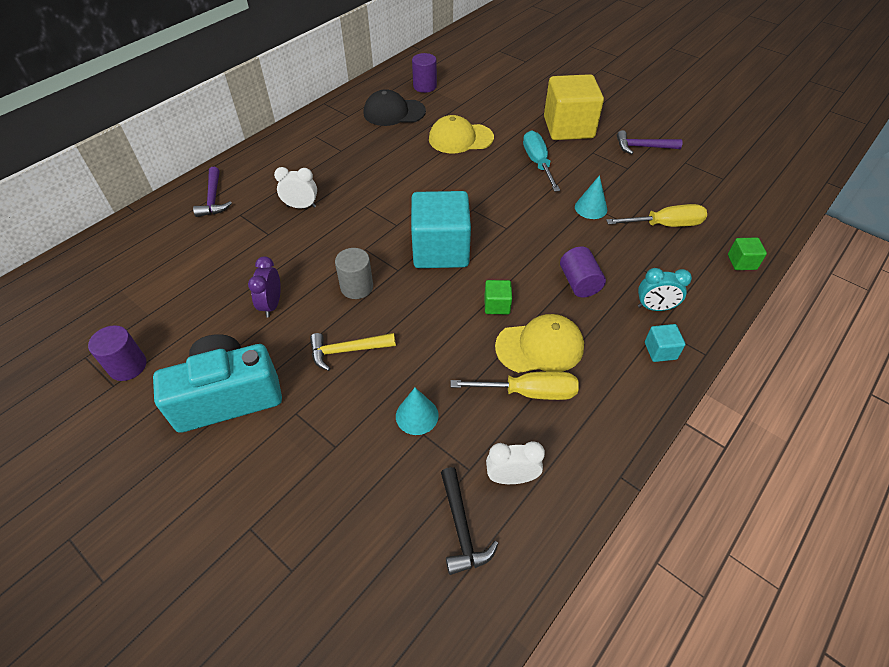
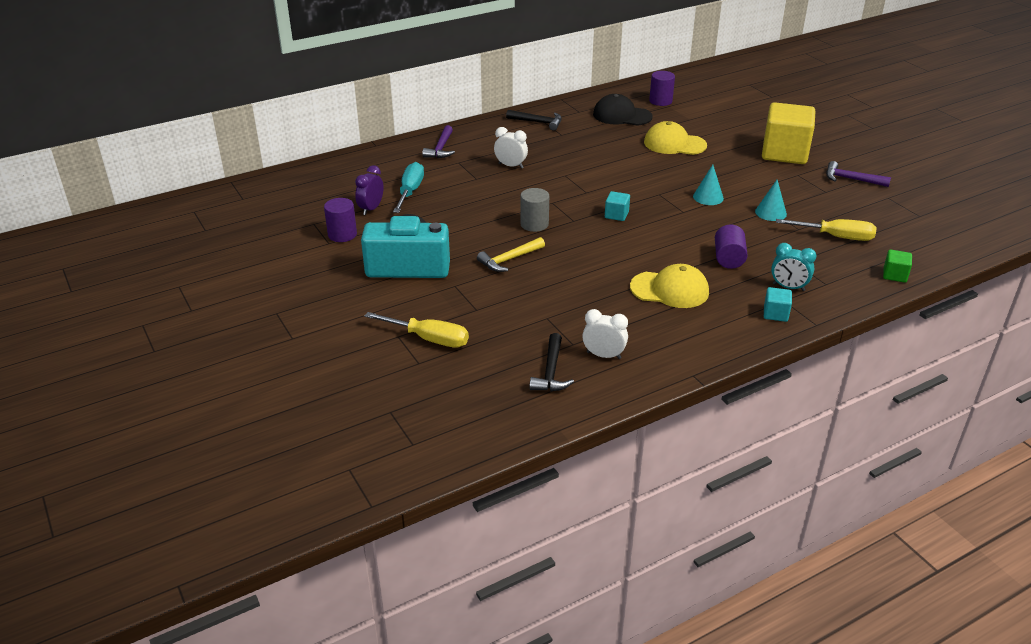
camera: 20 degrees right, 15 degrees down
purple clock [248,256,281,317] -> purple clock moved to [355,165,384,215]
yellow hammer [310,333,396,371] -> yellow hammer turned 45 degrees counterclockwise [477,237,545,272]
turquoise cone [396,388,439,435] -> turquoise cone moved to [693,165,724,205]
turquoise cube [411,191,471,268] -> turquoise cube [605,191,630,221], size x0.43
yellow screwdriver [451,371,579,400] -> yellow screwdriver moved to [364,312,469,348]
green cube [484,280,512,314] -> none
turquoise screwdriver [523,130,560,192] -> turquoise screwdriver moved to [393,162,424,213]
none -> black hammer [506,110,562,130]

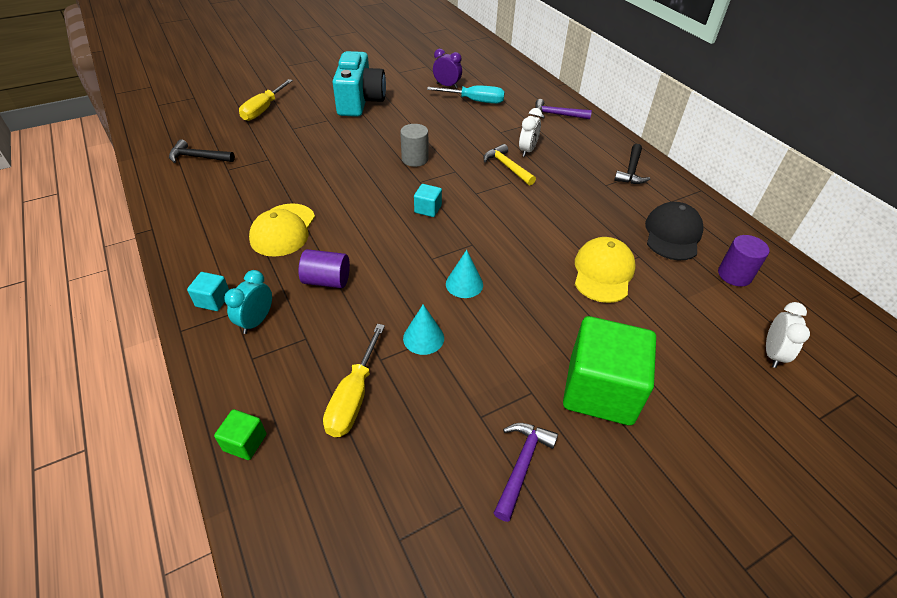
camera: 90 degrees right, 10 degrees up
purple cylinder [324,198,357,242] -> none
yellow hammer [477,237,545,272] -> yellow hammer moved to [484,144,536,185]
white clock [582,309,628,359] -> white clock moved to [766,302,810,368]
yellow cube [762,102,815,164] -> green cube [563,316,656,425]

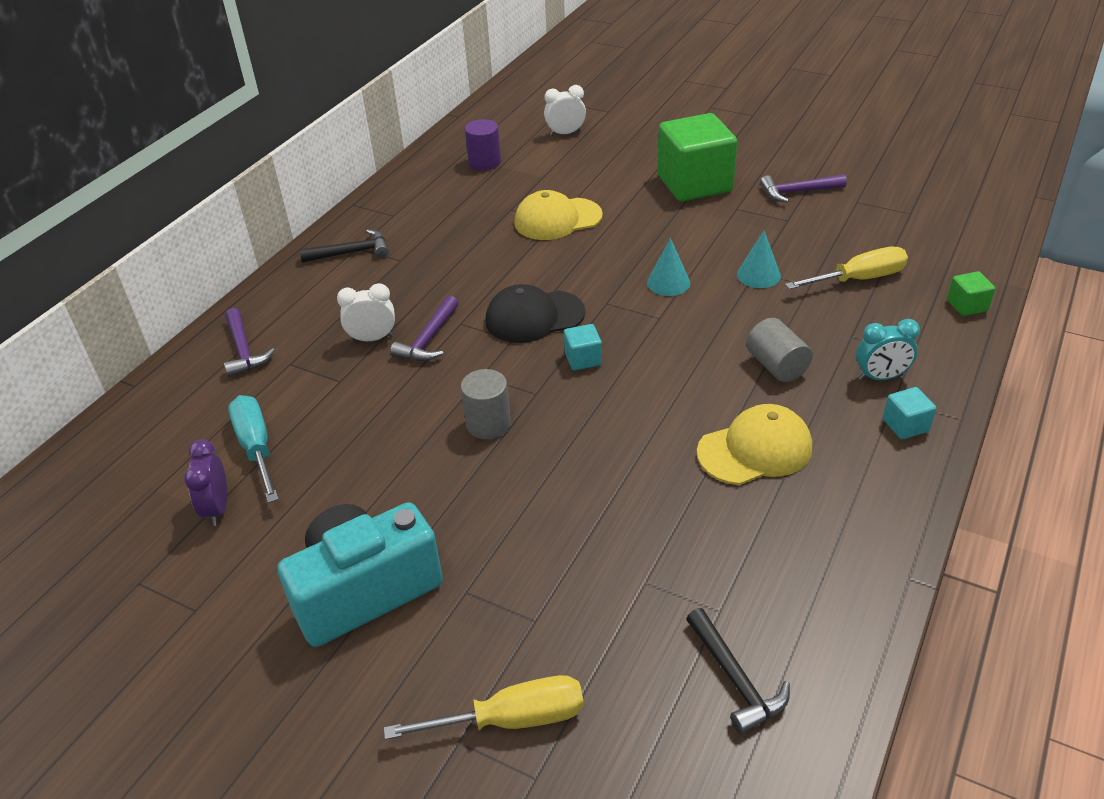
camera: 120 degrees left, 5 degrees down
purple cylinder [298,249,350,288] -> grey cylinder [746,318,813,382]
yellow hammer [484,144,536,185] -> purple hammer [390,295,459,361]
black cap [645,202,704,260] -> black cap moved to [485,284,585,343]

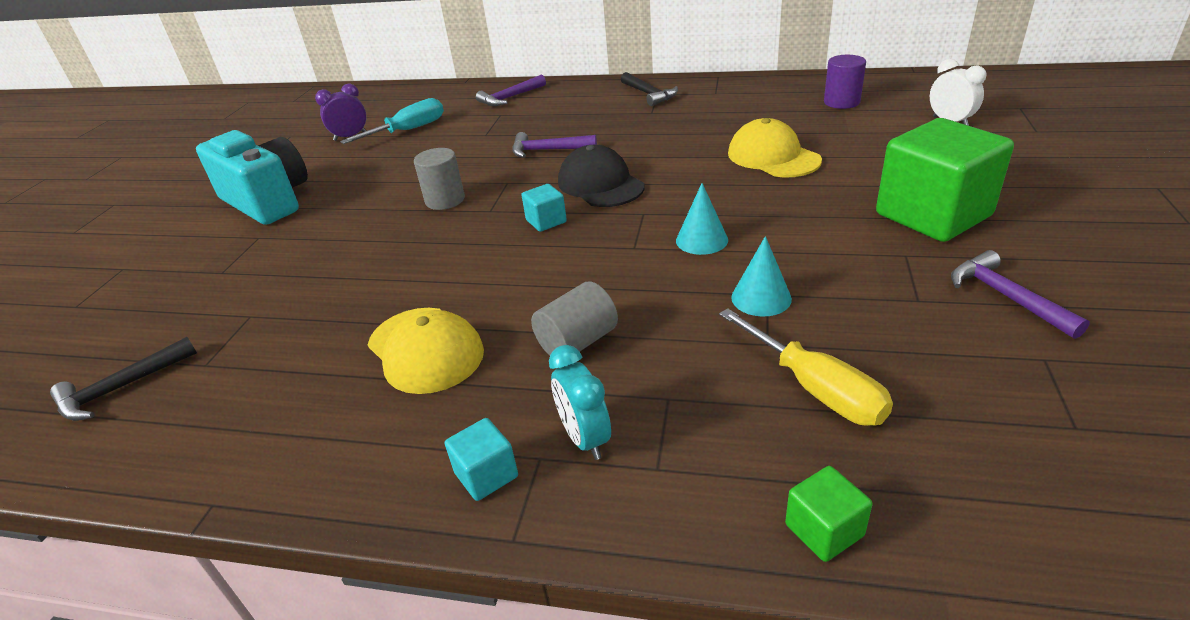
camera: 75 degrees right, 5 degrees down
white clock [337,283,395,342] -> none
yellow screwdriver [384,675,584,740] -> none

